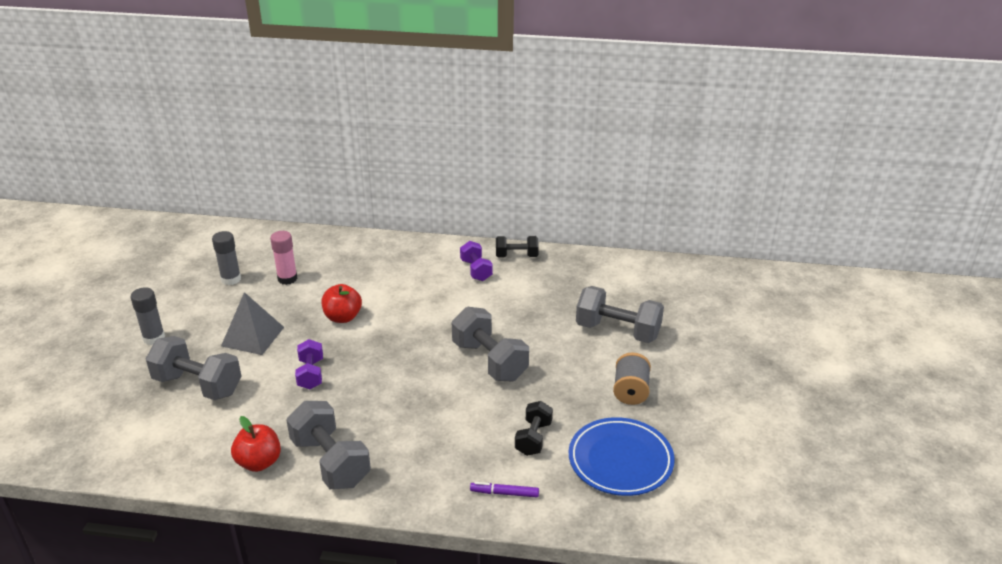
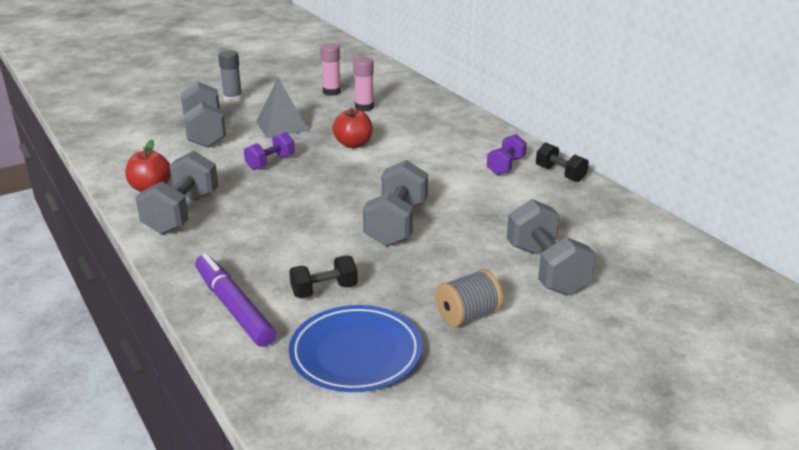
camera: 50 degrees right, 5 degrees down
grey glue stick [212,231,241,285] -> pink glue stick [320,43,341,96]
purple marker [470,482,539,497] -> purple marker [195,253,276,347], size x2.00

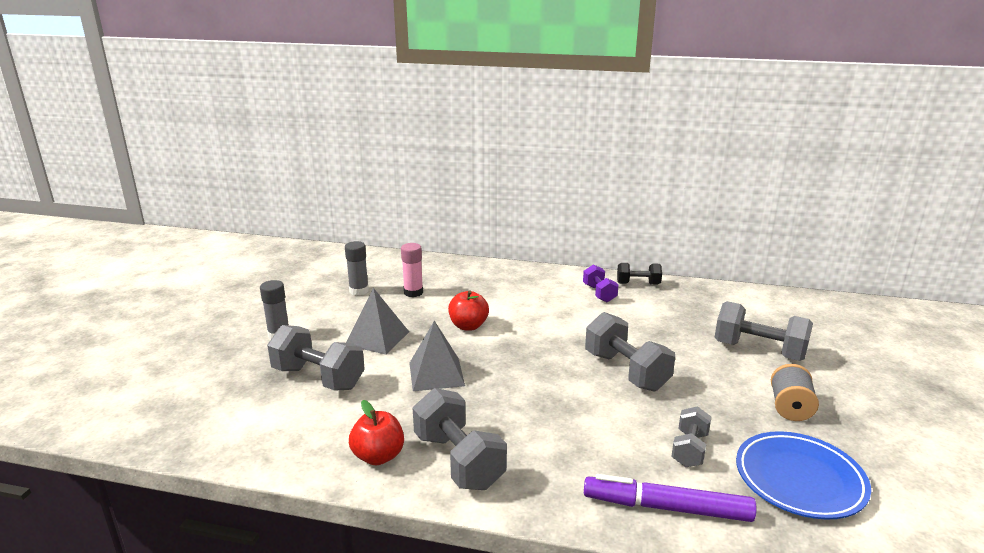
camera: 45 degrees left, 5 degrees down
purple dumbbell [244,132,295,170] -> grey pyramid [409,321,465,391]
black dumbbell [289,255,358,298] -> grey dumbbell [671,406,711,467]
pink glue stick [320,43,341,96] -> grey glue stick [345,241,369,296]

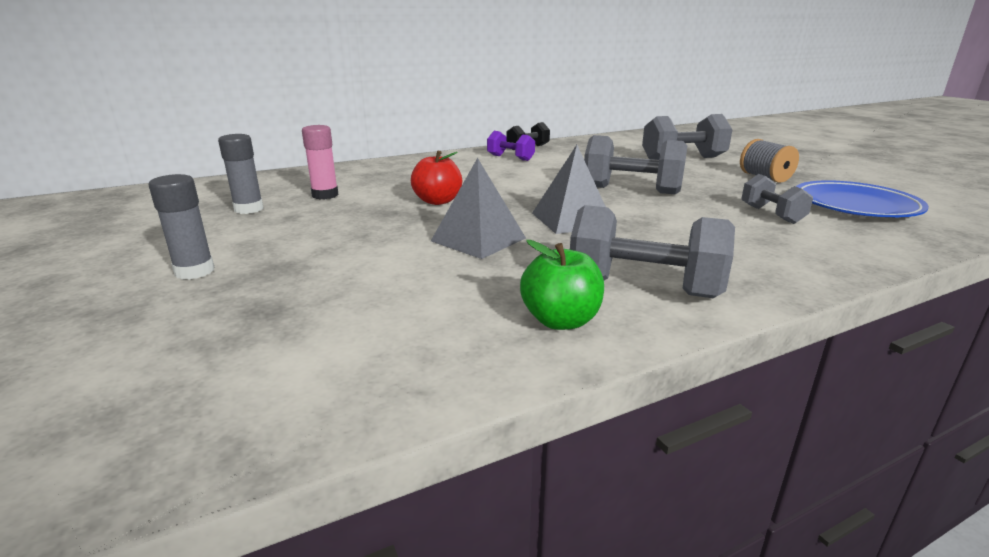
camera: 40 degrees left, 0 degrees up
grey dumbbell [267,325,365,391] -> none
grey pyramid [346,288,409,355] -> grey pyramid moved to [532,145,606,234]
red apple [349,400,404,466] -> green apple [520,240,604,330]
purple marker [584,474,757,522] -> none

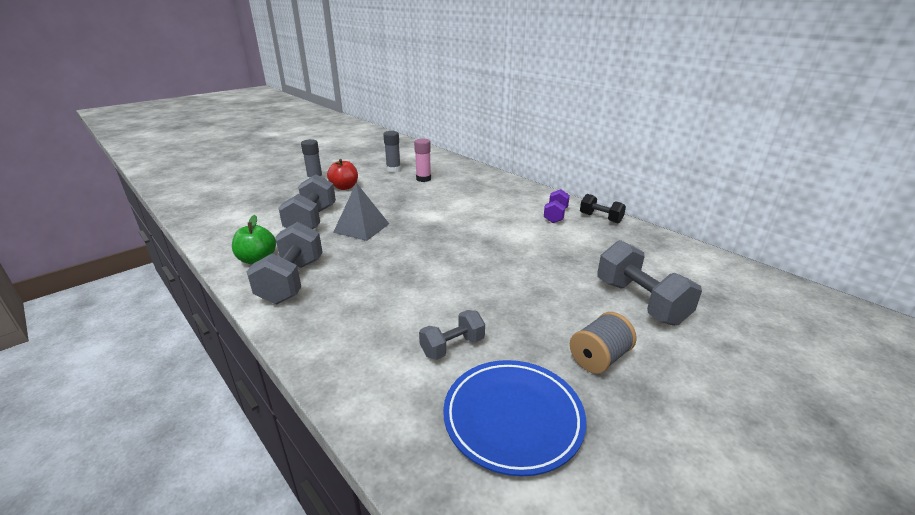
camera: 75 degrees right, 5 degrees up
red apple [411,151,462,205] -> red apple moved to [327,159,358,190]
grey pyramid [532,145,606,234] -> none
grey dumbbell [584,135,688,194] -> grey dumbbell moved to [278,174,336,229]

